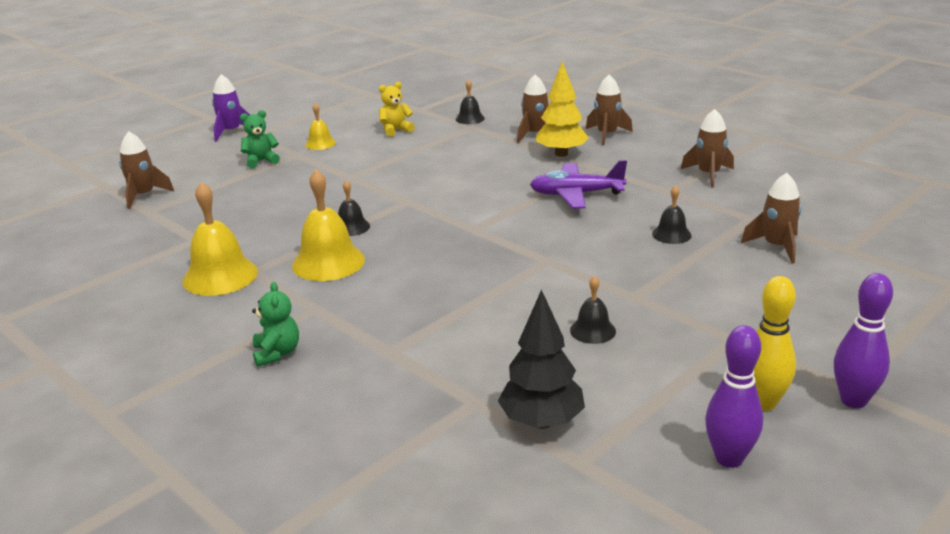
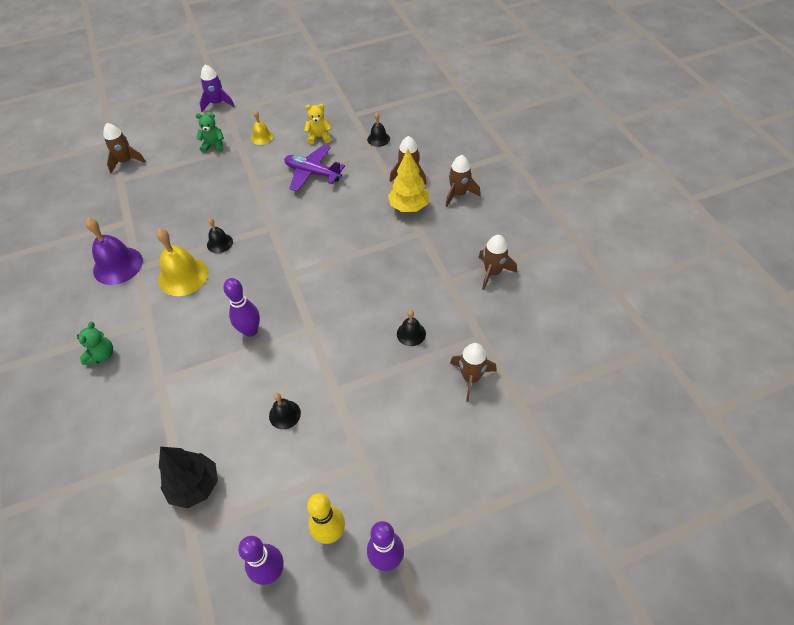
camera: 25 degrees right, 25 degrees up
yellow bell [182,182,258,296] -> purple bell [86,218,143,285]
purple plane [530,160,627,209] -> purple plane moved to [284,145,345,192]
none -> purple bowling pin [223,278,260,337]

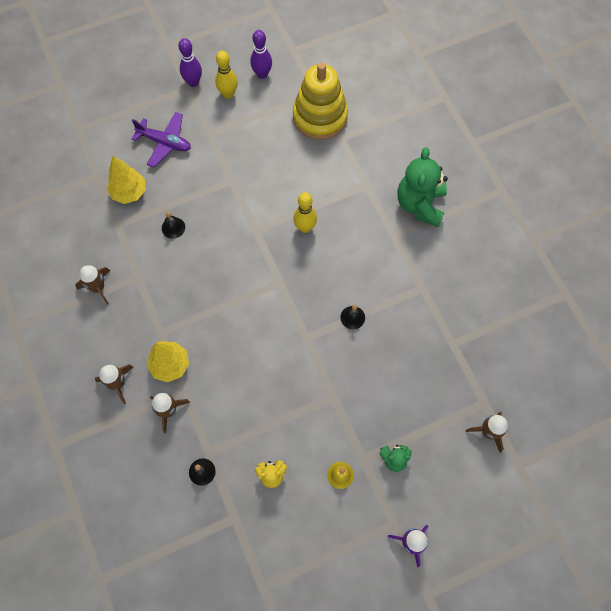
camera: 175 degrees right, 15 degrees up
green teddy bear [77,322,113,365] -> green teddy bear [398,147,448,227], size x2.07
purple bell [86,218,143,285] -> none
yellow bell [156,229,208,296] -> none
black tree [159,447,218,509] -> yellow stacking toy [293,63,348,140]
purple bowling pin [223,278,260,337] -> yellow bowling pin [293,192,317,233]
black bell [269,393,301,429] -> none
purple plane [284,145,345,192] -> purple plane moved to [132,112,191,167]
brown rocket [450,343,497,402] -> yellow tree [107,156,146,204]

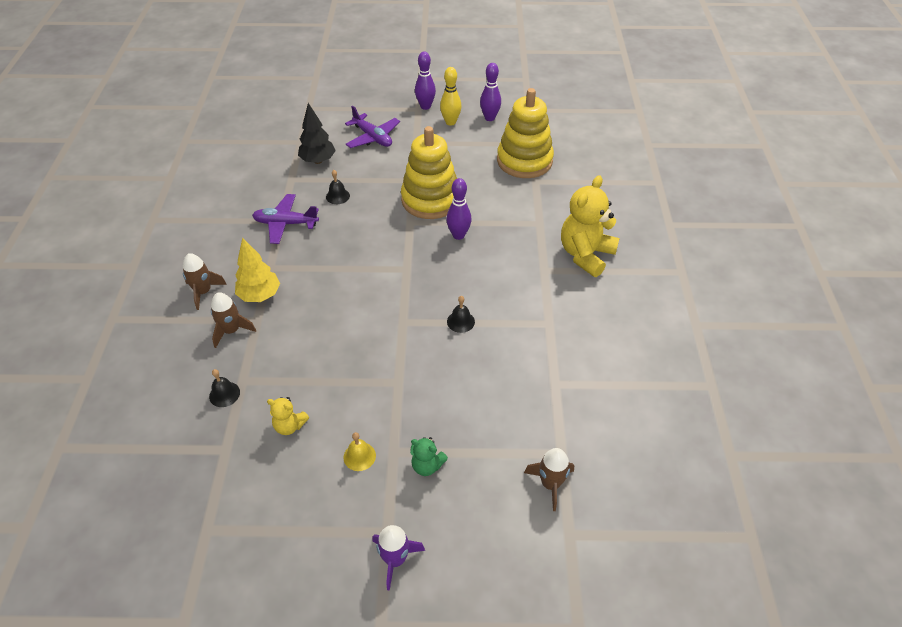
camera: 25 degrees right, 20 degrees down
brown rocket [75,265,110,305] -> none
yellow tree [107,156,146,204] -> black tree [298,103,336,164]
yellow bowling pin [293,192,317,233] -> purple bowling pin [446,178,472,240]
green teddy bear [398,147,448,227] -> yellow teddy bear [561,175,620,277]
none -> purple plane [252,194,319,244]
none -> yellow stacking toy [401,126,457,219]

